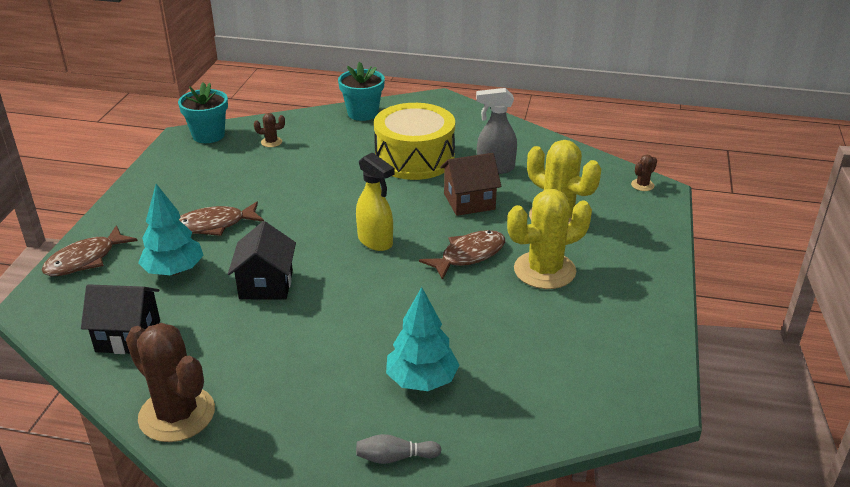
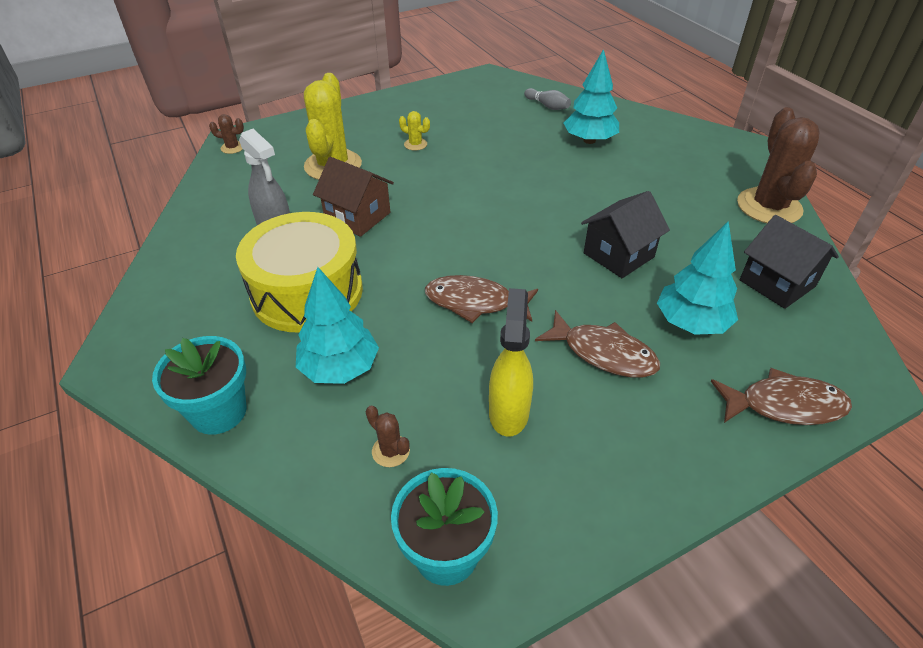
camera: 130 degrees left, 10 degrees up
yellow spray bottle [356,152,395,251] -> yellow spray bottle moved to [489,288,533,437]
grey bowling pin [356,434,441,464] -> grey bowling pin moved to [524,88,571,110]
brown fish [419,230,505,280] -> brown fish moved to [425,275,538,323]
yellow cactus [507,189,592,289] -> yellow cactus [399,111,430,151], size x0.42
none -> turquoise tree [296,267,379,384]

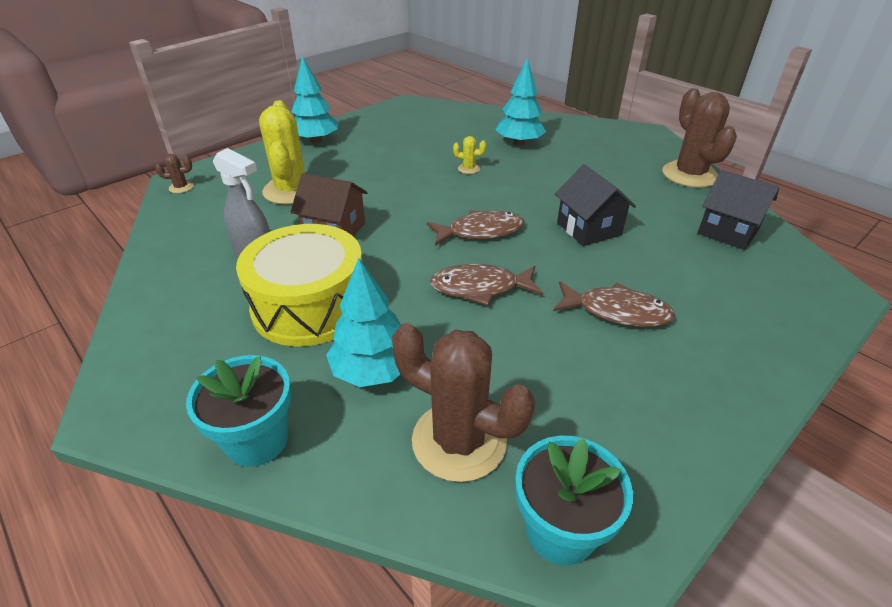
camera: 15 degrees left, 5 degrees down
brown cactus [366,405,410,467] -> brown cactus [392,323,535,482], size x2.36
yellow cactus [399,111,430,151] -> yellow cactus moved to [453,136,486,174]
yellow spray bottle [489,288,533,437] -> none
grey bowling pin [524,88,571,110] -> none
black house [581,191,670,278] -> black house turned 60 degrees counterclockwise [555,164,636,246]
turquoise tree [657,221,738,335] -> turquoise tree moved to [292,56,338,143]
brown fish [711,368,852,425] -> brown fish moved to [427,210,525,246]

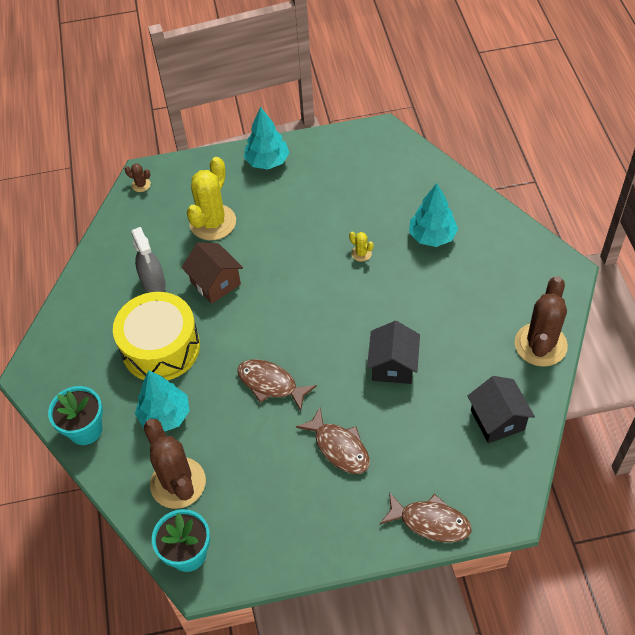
camera: 35 degrees right, 15 degrees up
brown fish [427,210,525,246] -> brown fish moved to [380,492,472,542]

